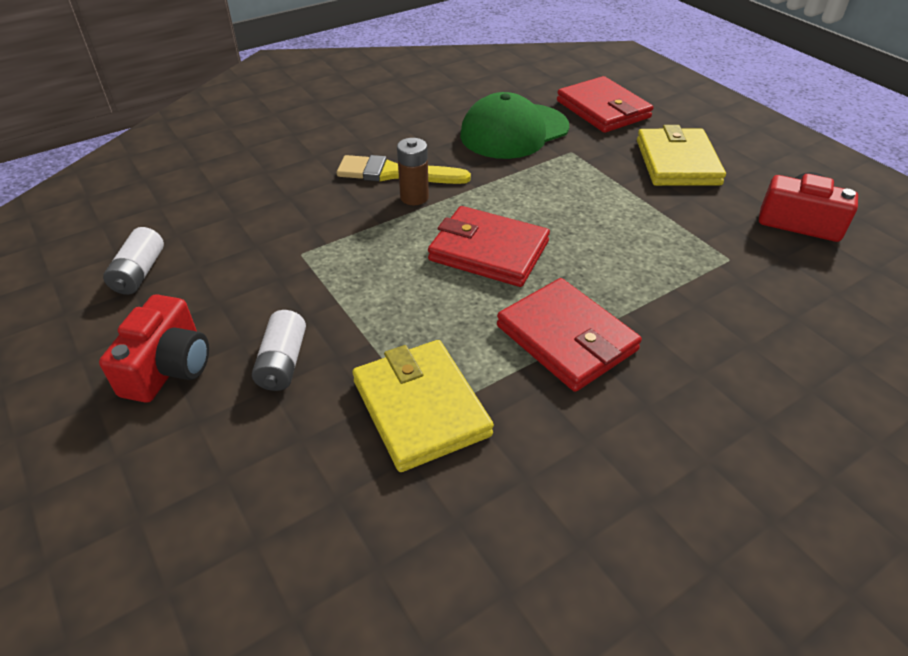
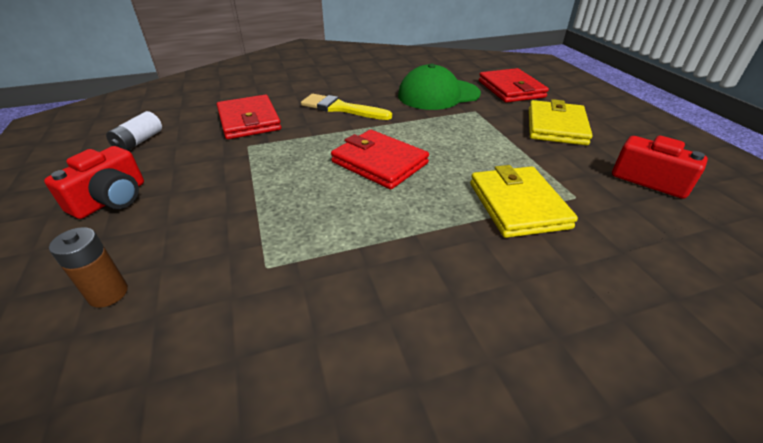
camera: 15 degrees right, 5 degrees down
white battery [252,310,306,391] -> none
yellow wallet [352,340,494,472] -> yellow wallet moved to [470,165,578,238]
brown battery [397,138,429,205] -> brown battery moved to [49,227,128,308]
red wallet [497,278,642,392] -> red wallet moved to [217,95,281,139]

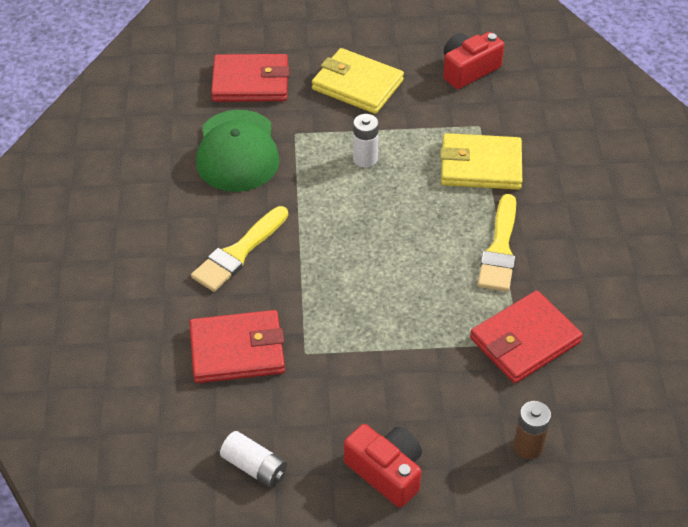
camera: 75 degrees left, 10 degrees up
red wallet [331,130,429,189] -> red wallet moved to [470,290,583,383]
none -> white battery [353,114,379,167]
none -> yellow brush [478,194,516,292]

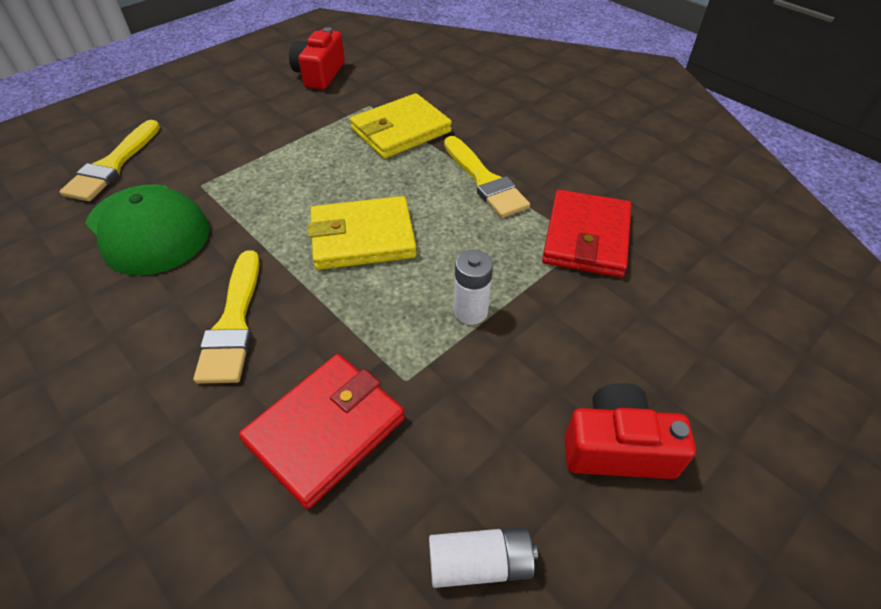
camera: 40 degrees left, 0 degrees up
red wallet [211,54,289,102] -> yellow brush [60,120,160,201]
yellow wallet [312,48,404,114] -> yellow wallet moved to [308,196,417,270]
white battery [353,114,379,167] -> white battery moved to [454,250,493,325]
brown battery [514,401,551,459] -> none

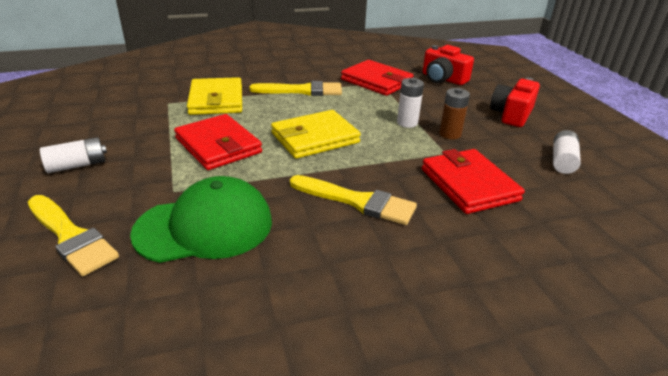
camera: 65 degrees left, 15 degrees down
red camera [289,27,345,90] -> red camera moved to [423,45,474,85]
yellow wallet [308,196,417,270] -> yellow wallet turned 45 degrees clockwise [271,110,361,159]
none -> white battery [40,137,107,173]
none -> red wallet [174,114,262,170]
none -> brown battery [439,88,470,139]

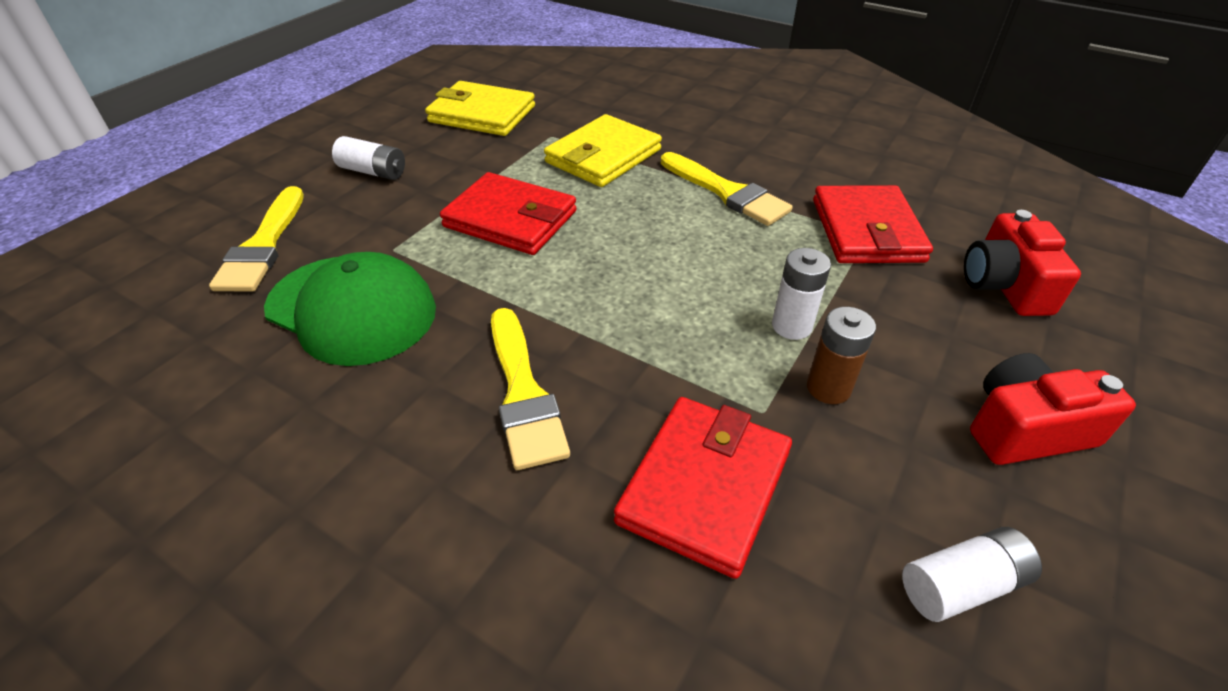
camera: 50 degrees right, 10 degrees up
red wallet [174,114,262,170] -> red wallet turned 75 degrees counterclockwise [440,172,577,255]
yellow wallet [271,110,361,159] -> yellow wallet moved to [425,81,535,136]

